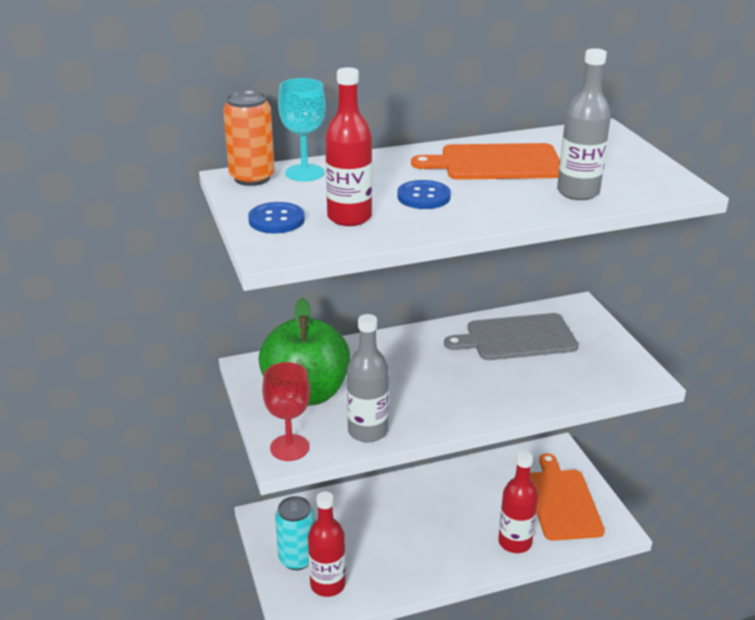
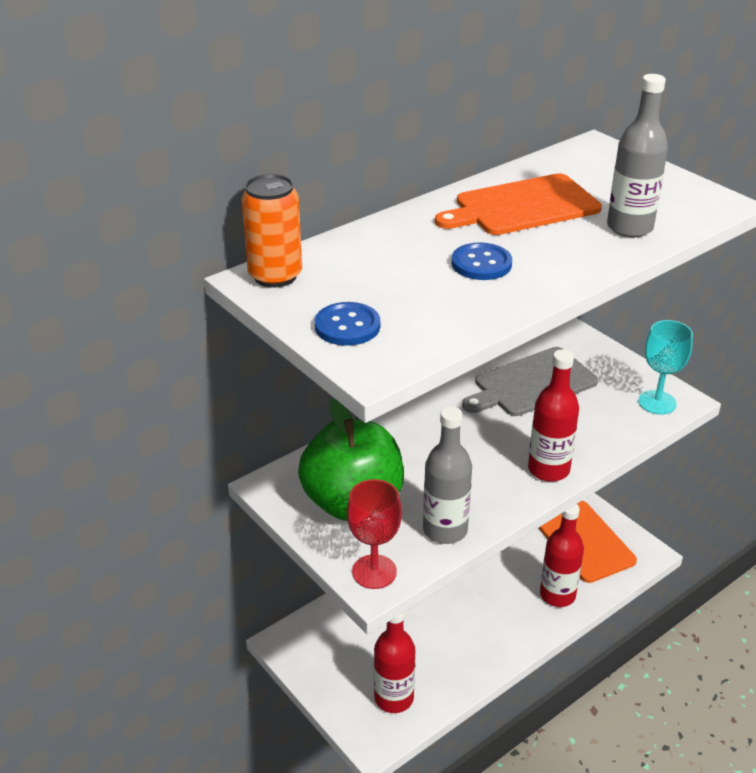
camera: 20 degrees left, 5 degrees up
turquoise can [275,496,315,570] -> none
turquoise goblet [278,78,326,181] -> turquoise goblet moved to [638,320,693,415]
red bottle [325,67,372,226] -> red bottle moved to [528,349,579,482]

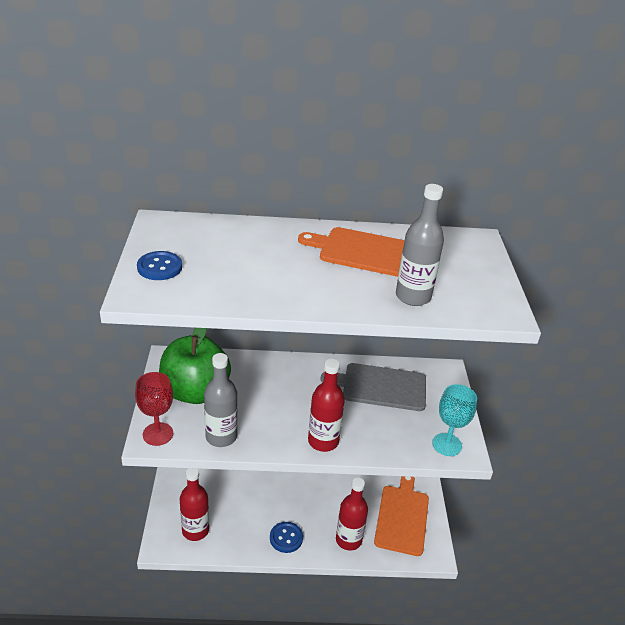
camera: 35 degrees right, 0 degrees up
orange can [241,174,302,288] -> none
blue button [452,242,512,280] -> blue button moved to [270,522,303,553]

